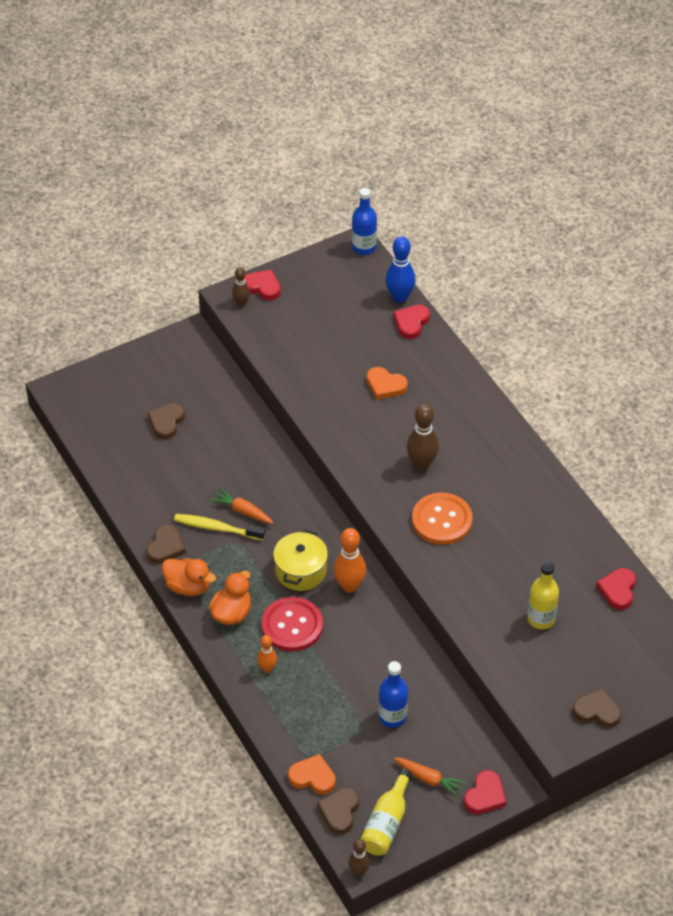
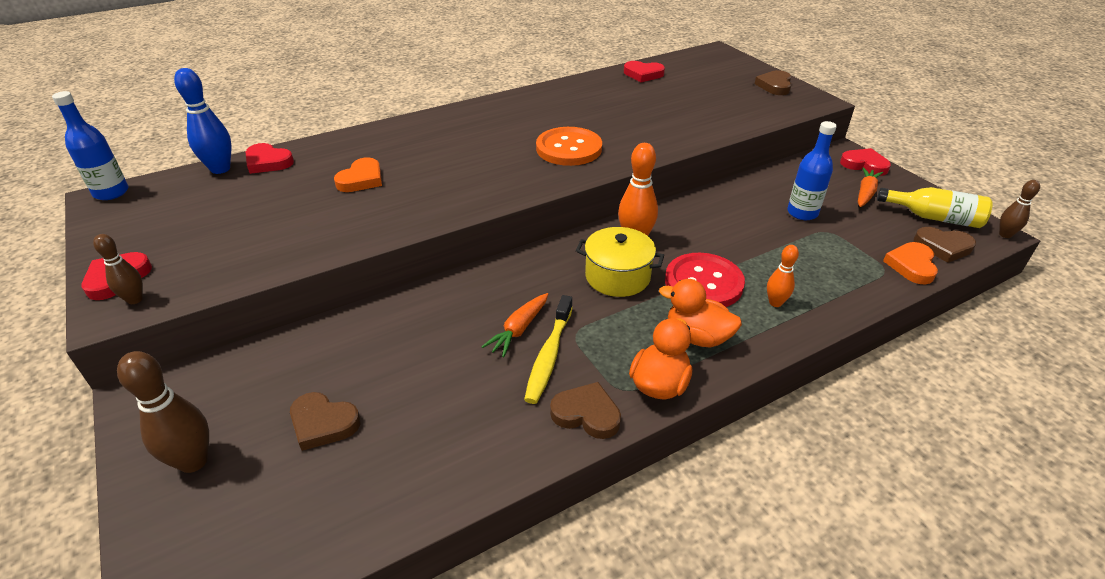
camera: 90 degrees left, 10 degrees down
brown bowling pin [407,404,439,470] -> brown bowling pin moved to [117,351,209,473]
yellow bottle [527,561,559,629] -> none

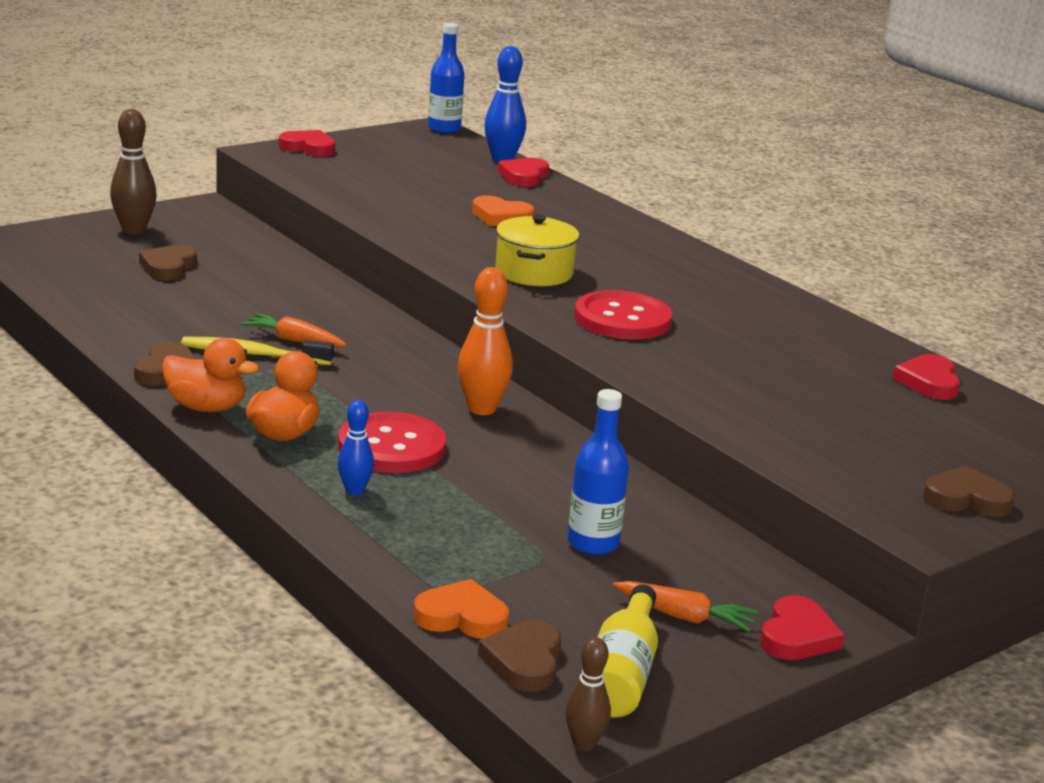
camera: 80 degrees right, 15 degrees down
brown bowling pin [93,234,143,304] -> none
orange button [536,127,602,166] -> red button [574,290,672,340]
yellow pot [576,227,664,297] -> yellow pot moved to [495,214,579,286]
orange bowling pin [767,245,799,307] -> blue bowling pin [338,400,374,495]

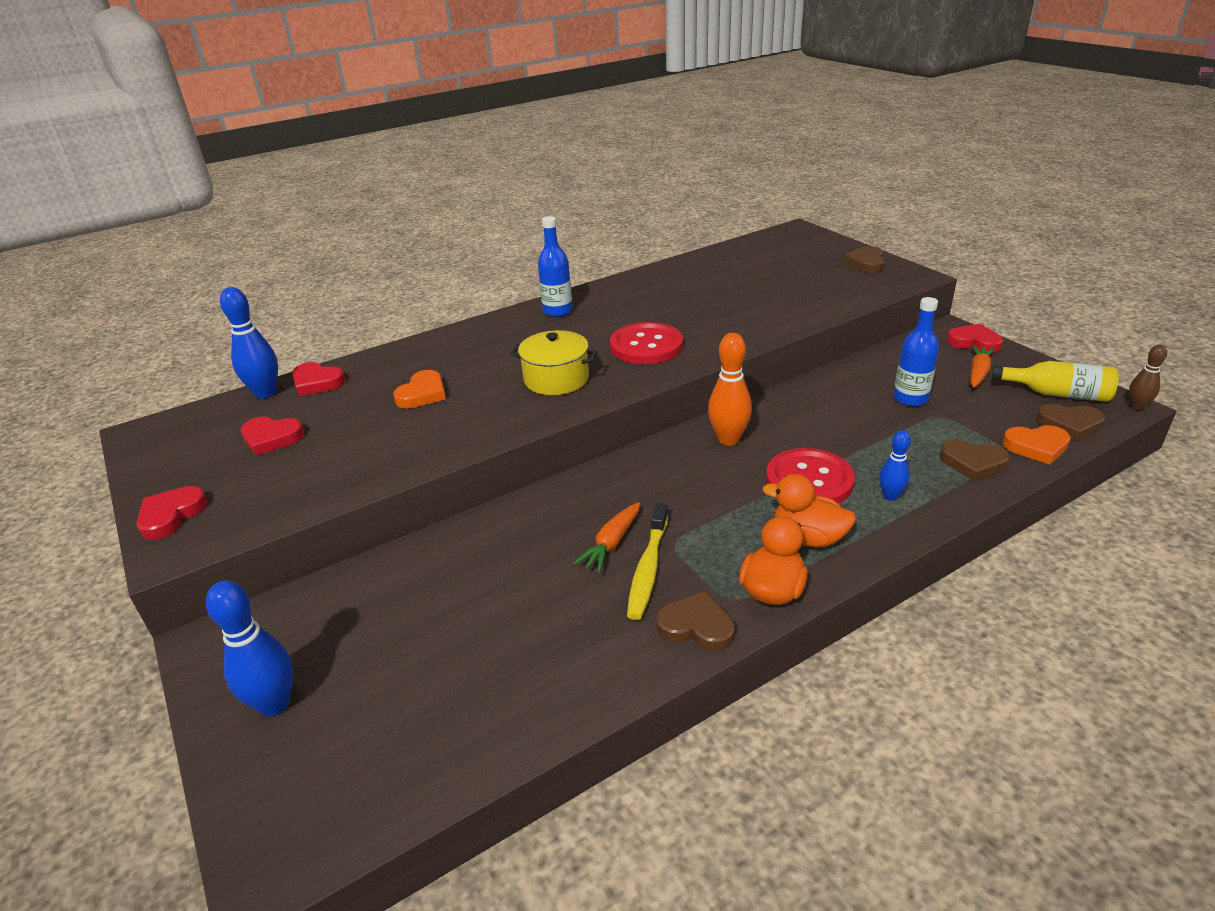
camera: 80 degrees left, 10 degrees up
brown bowling pin [110,109,157,234] -> blue bowling pin [206,581,293,717]
brown heart [139,245,197,280] -> brown heart moved to [939,440,1010,481]
orange heart [414,579,509,639] -> orange heart turned 105 degrees counterclockwise [1002,425,1071,465]
blue bottle [428,23,465,134] -> blue bottle moved to [538,216,573,317]
red heart [893,354,960,400] -> red heart moved to [241,417,304,456]

